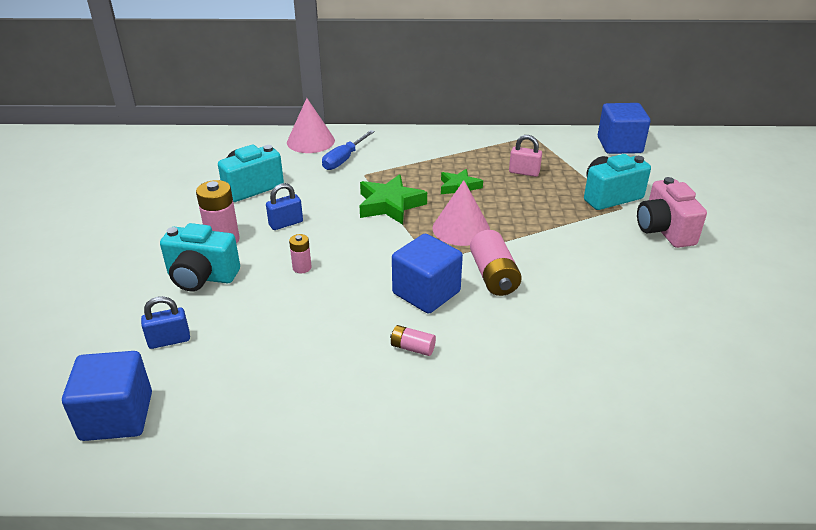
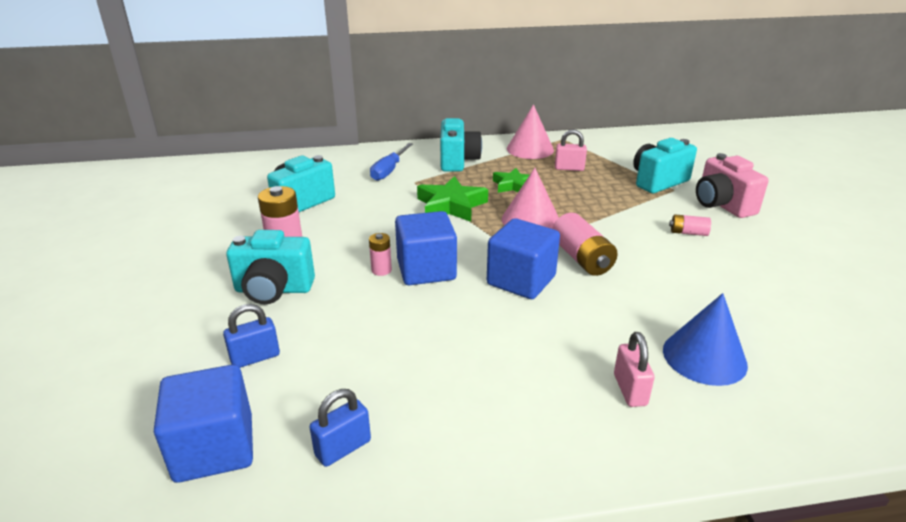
camera: 10 degrees left, 5 degrees down
blue padlock [266,183,303,230] -> blue padlock moved to [310,389,371,467]
pink cone [287,98,335,153] -> pink cone moved to [507,104,554,159]
pink battery [390,325,436,356] -> pink battery moved to [669,214,711,236]
blue cube [598,103,651,154] -> blue cube moved to [395,211,457,285]
none -> turquoise camera [440,118,482,172]
none -> pink padlock [614,332,655,407]
none -> blue cone [663,293,748,386]

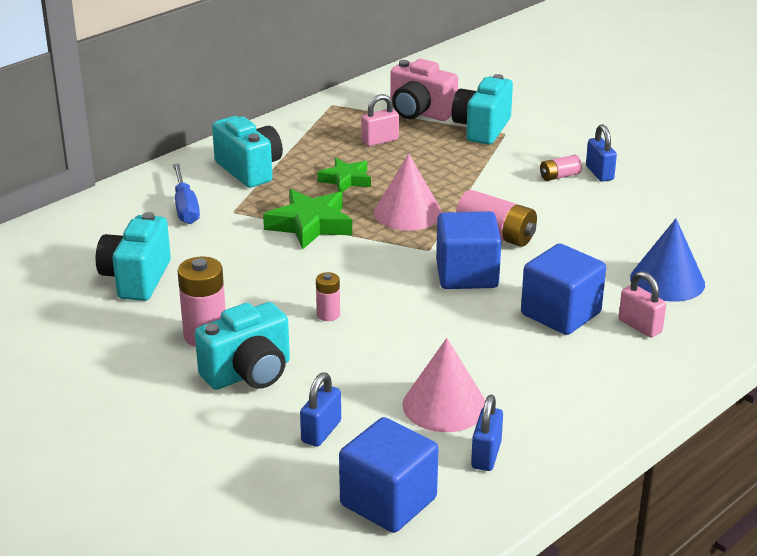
camera: 35 degrees left, 0 degrees up
blue cube [395,211,457,285] -> blue cube moved to [521,243,606,335]
pink cone [507,104,554,159] -> pink cone moved to [402,338,485,432]
pink camera [696,153,769,218] -> pink camera moved to [390,59,458,121]
none -> blue padlock [586,124,617,182]

